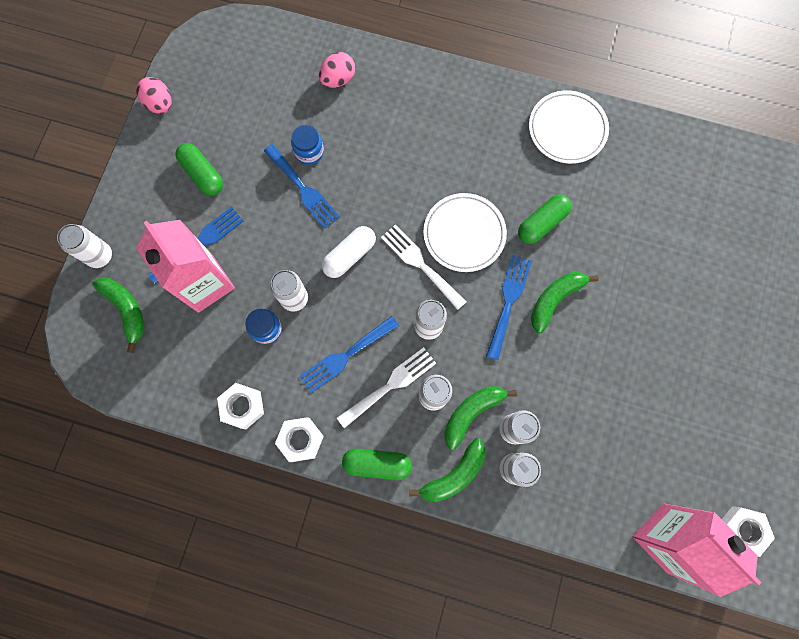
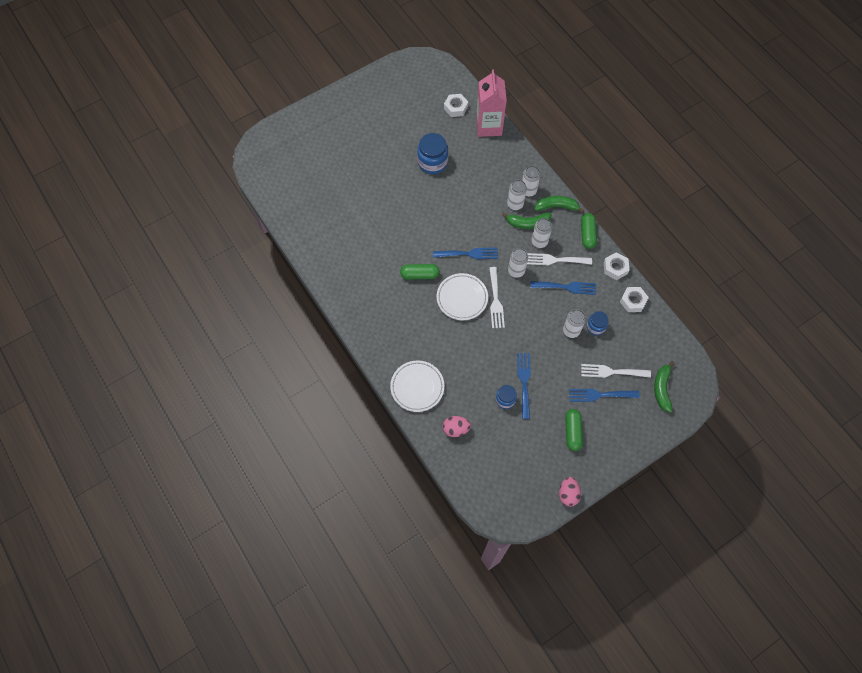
camera: 140 degrees left, 10 degrees down
white can [57,224,112,268] -> none
pink carton [136,220,235,313] -> white fork [581,364,651,378]
white capsule [322,226,376,278] -> none
green capsule [342,448,412,480] -> green capsule turned 45 degrees clockwise [581,213,597,249]
blue fork [486,255,532,360] -> blue fork turned 150 degrees counterclockwise [433,247,498,259]
white plate [529,90,609,164] -> white plate moved to [390,361,444,412]
green banana [531,272,599,333] -> none
none -> blue jar [417,133,448,174]

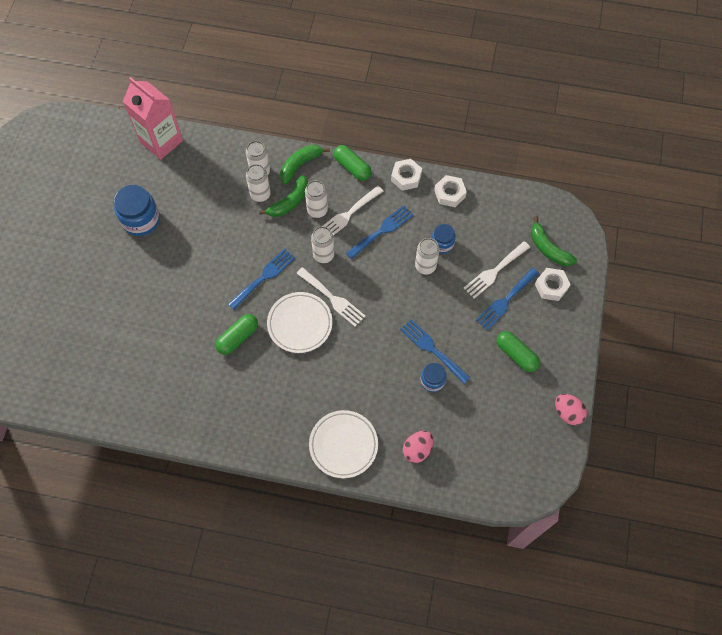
camera: 45 degrees left, 0 degrees up
white nut [444,94,468,117] -> white nut moved to [535,268,571,301]

